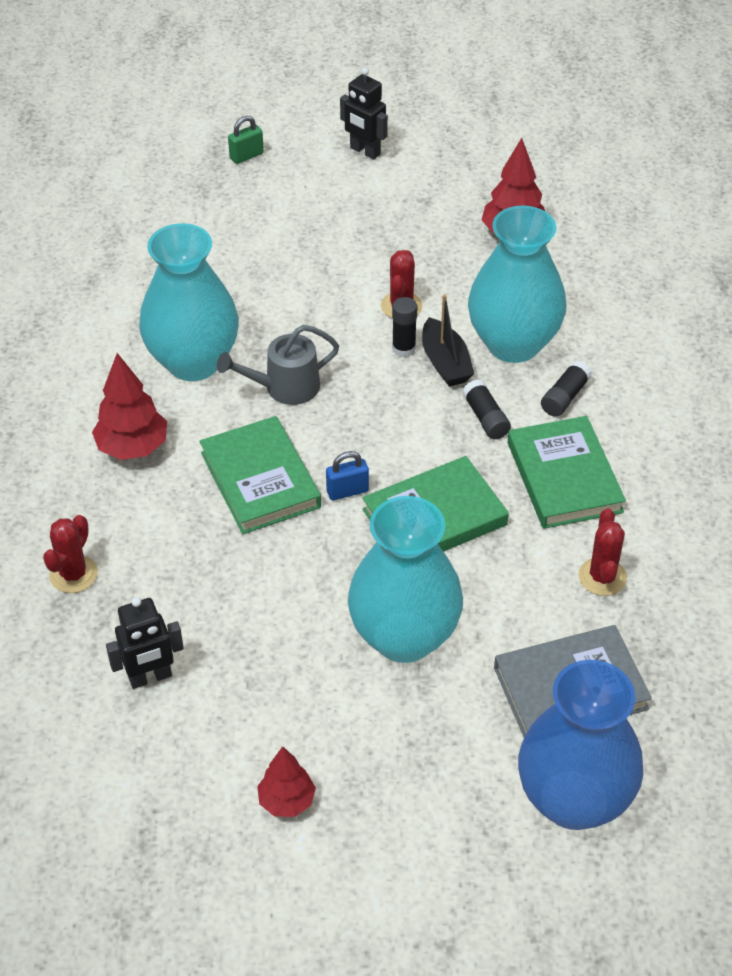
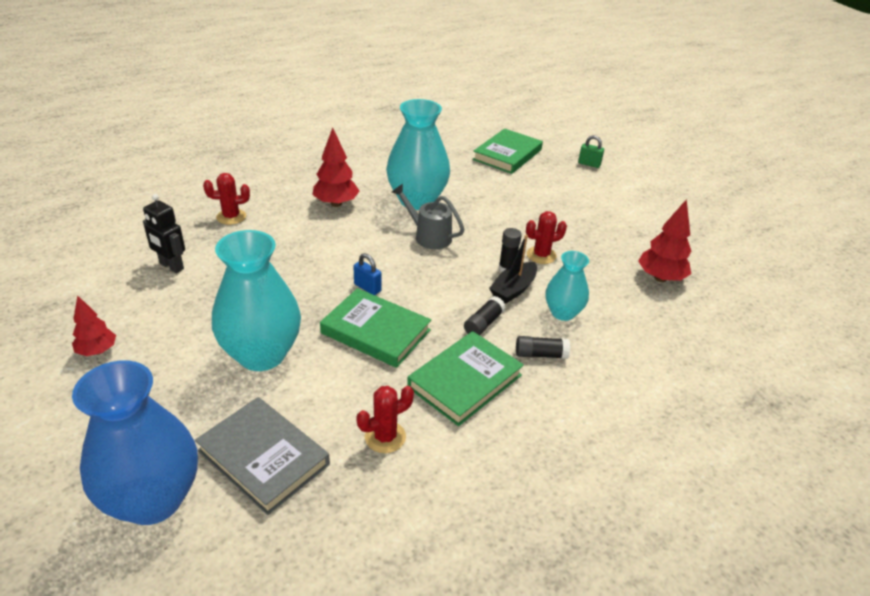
camera: 55 degrees right, 10 degrees down
green book [200,416,321,534] -> green book moved to [473,129,543,174]
black robot [340,68,388,160] -> none
turquoise vase [468,206,566,363] -> turquoise vase [545,251,589,321], size x0.56

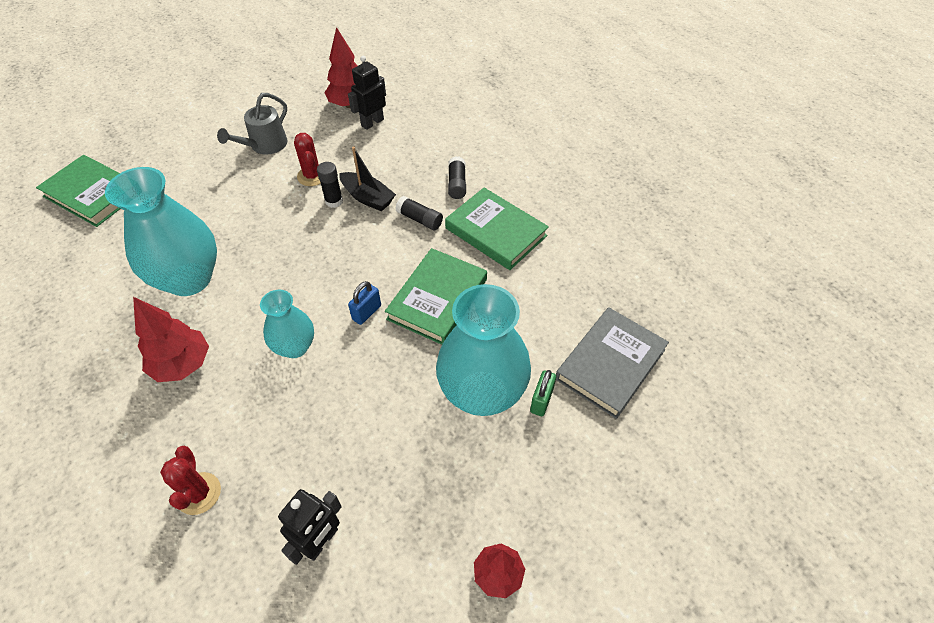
camera: 90 degrees left, 15 degrees up
blue vase [72,360,198,525] -> none
red cactus [356,386,414,453] -> none
grey watering can [392,184,464,249] -> grey watering can moved to [217,93,288,154]
turquoise vase [545,251,589,321] -> turquoise vase moved to [260,290,314,358]
green padlock [578,135,604,168] -> green padlock moved to [530,370,556,416]
none -> black robot [348,56,386,130]

